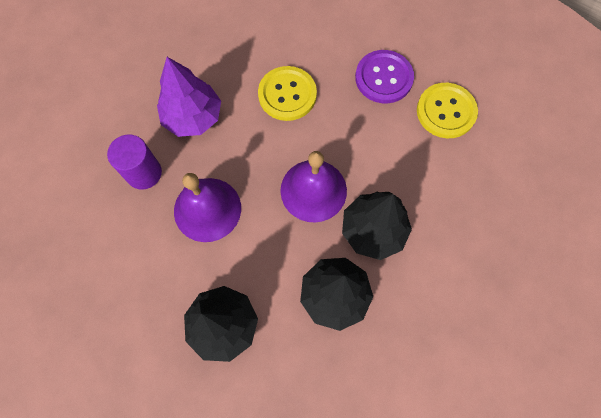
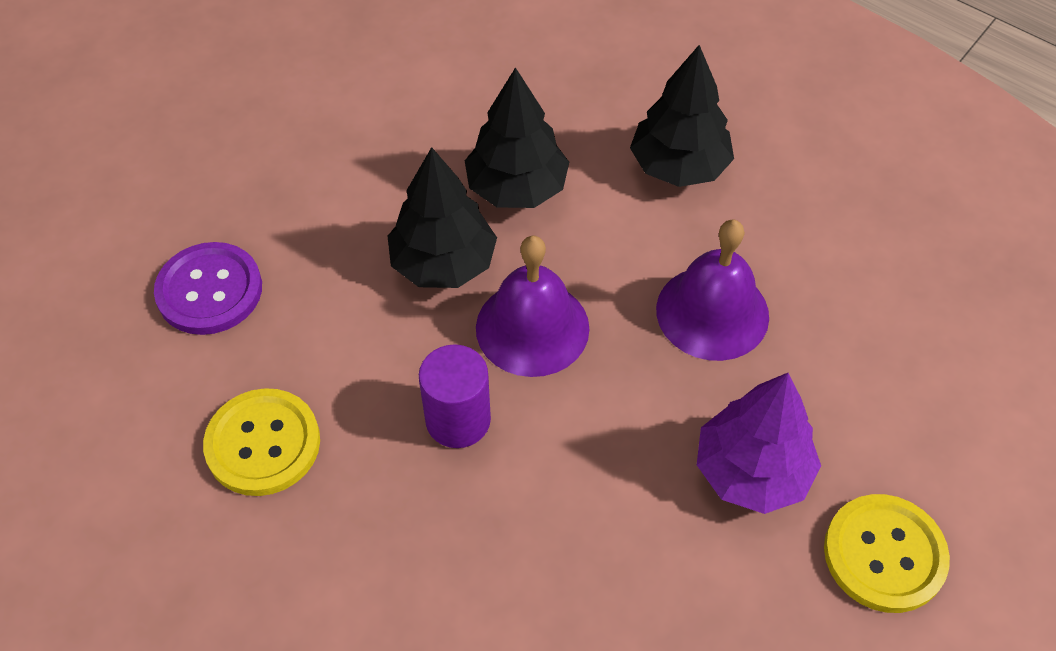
camera: 175 degrees left, 15 degrees down
purple cylinder [107,135,162,190] -> purple cylinder moved to [419,344,491,448]
yellow button [258,66,317,121] -> yellow button moved to [824,494,950,613]
purple button [355,50,414,103] -> purple button moved to [154,242,262,335]

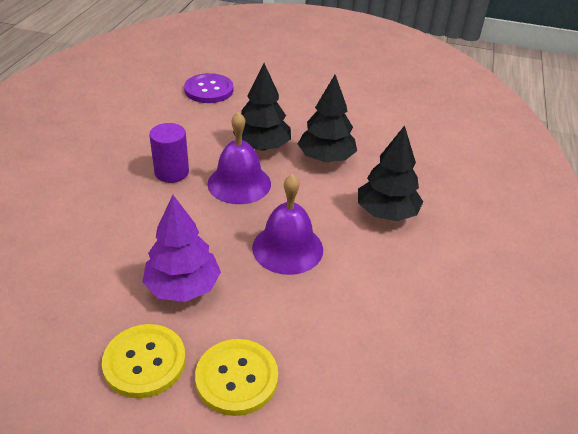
camera: 65 degrees right, 15 degrees down
yellow button [203,388,320,496] -> yellow button moved to [195,339,278,416]

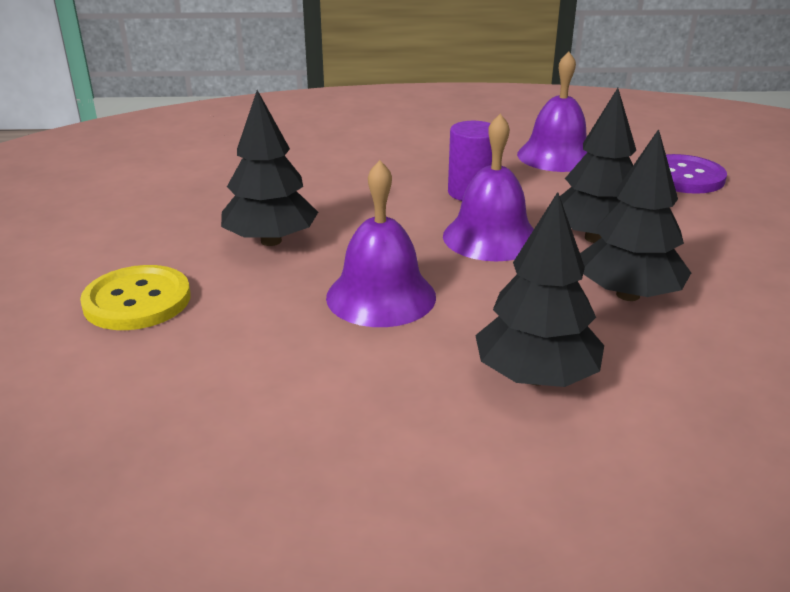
camera: 75 degrees right, 10 degrees down
yellow button [102,324,186,399] -> none
purple tree [142,195,221,302] -> black tree [221,90,318,246]
none -> purple bell [517,52,587,172]

